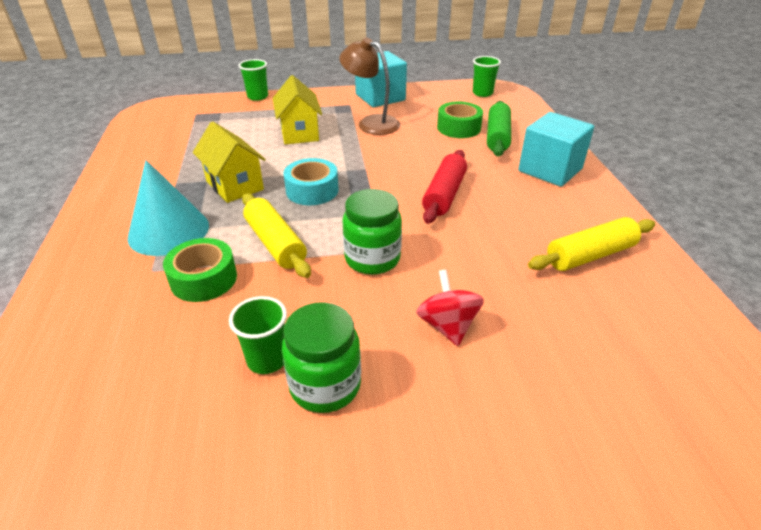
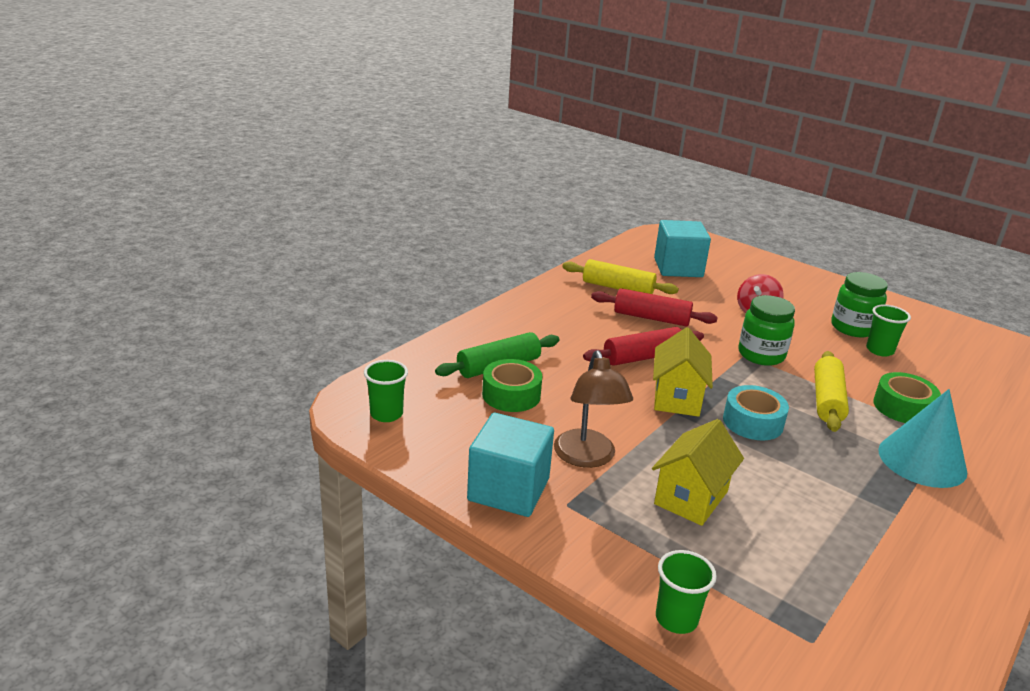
camera: 135 degrees left, 10 degrees down
yellow house [193,121,266,203] -> yellow house moved to [653,327,713,417]
turquoise cube [519,112,594,187] -> turquoise cube moved to [654,220,711,277]
none -> red rolling pin [591,288,718,326]

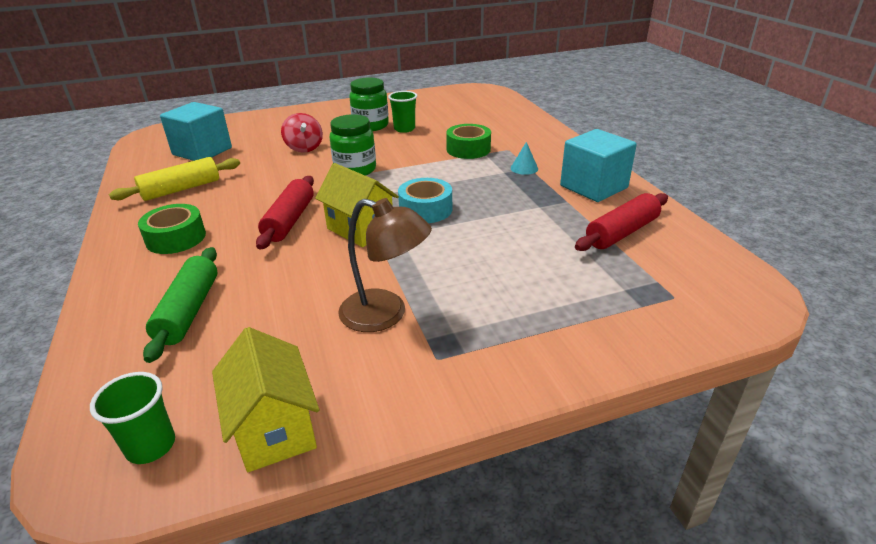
camera: 55 degrees left, 5 degrees up
turquoise cube [467,413,554,517] -> turquoise cube moved to [560,129,637,202]
green tape [482,359,542,412] -> green tape moved to [138,204,206,254]
red rolling pin [591,288,718,326] -> red rolling pin moved to [575,193,668,251]
yellow house [652,419,744,526] -> yellow house moved to [212,327,319,472]
green cup [656,550,717,634] -> none
yellow rolling pin [814,351,849,432] -> none
turquoise cone [878,389,967,488] -> turquoise cone [511,142,538,175], size x0.44

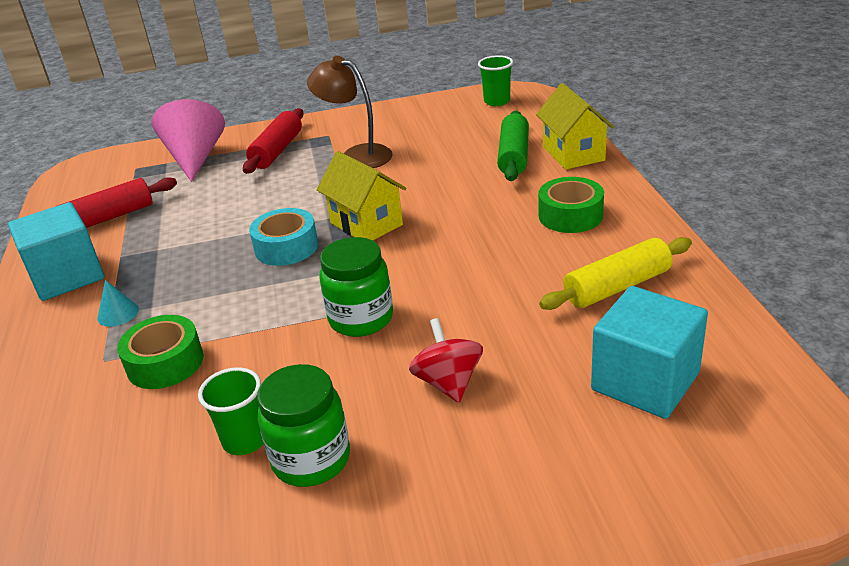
camera: 170 degrees left, 0 degrees up
yellow house [212,327,319,472] -> yellow house moved to [536,83,614,170]
red rolling pin [256,176,314,250] -> red rolling pin moved to [243,108,304,174]
none -> pink cone [152,99,225,182]

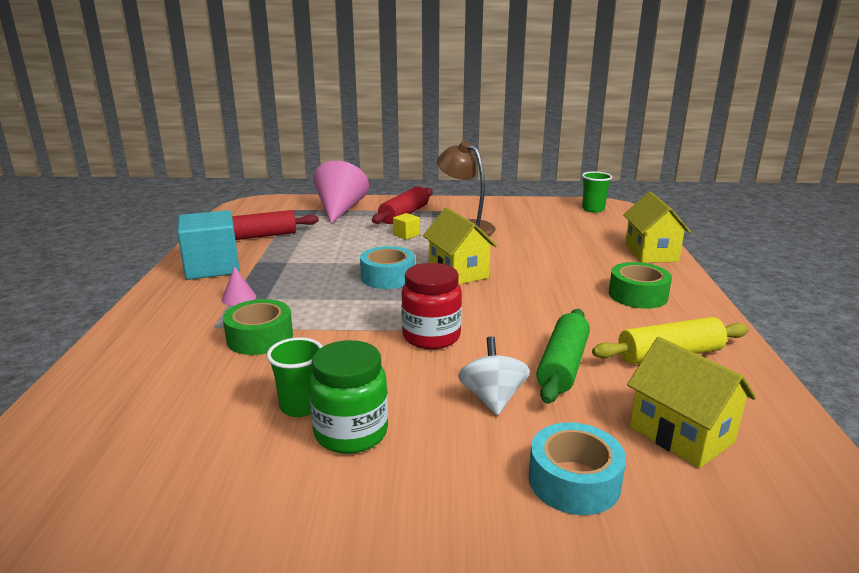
camera: 10 degrees right, 10 degrees down
turquoise cone [97,280,139,327] -> pink cone [222,266,256,306]
green jar [319,237,393,337] -> red jar [401,263,462,349]
red spinning top [409,318,483,403] -> white spinning top [458,336,530,416]
green rolling pin [497,111,529,181] -> green rolling pin moved to [536,309,590,404]
turquoise cube [591,286,708,419] -> yellow house [627,337,756,468]
none -> yellow cube [393,213,420,240]
none -> turquoise tape [529,422,626,515]

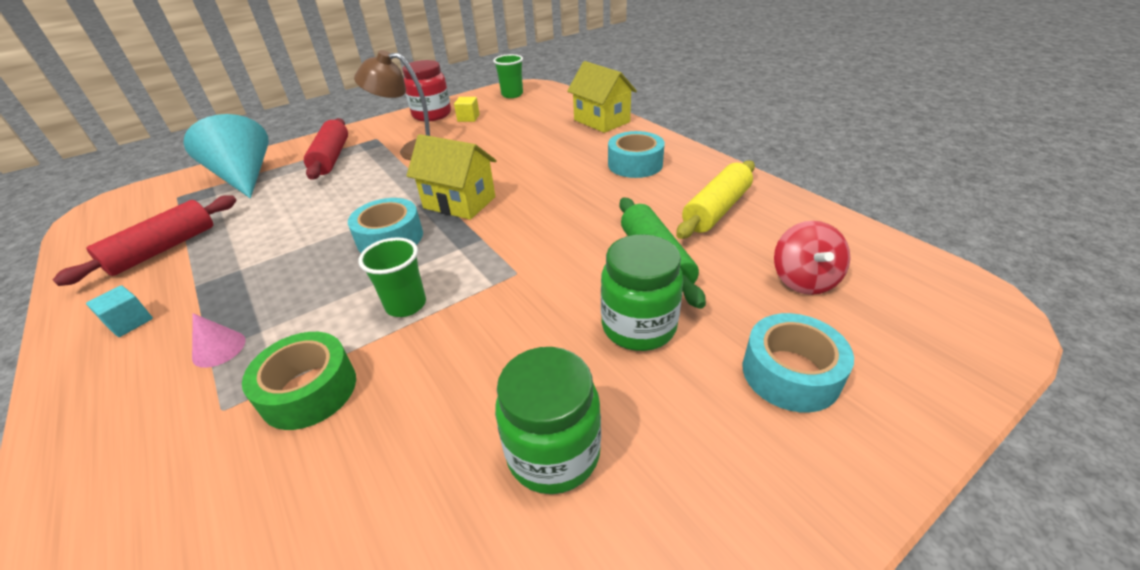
camera: 35 degrees left, 15 degrees up
turquoise cube [177,210,240,280] -> turquoise cube [86,285,153,337], size x0.43
green cup [267,337,323,417] -> green cup moved to [359,237,426,317]
pink cone [313,161,369,224] -> turquoise cone [184,114,269,198]
yellow cube [393,213,420,240] -> yellow cube moved to [454,97,480,122]
red jar [401,263,462,349] -> red jar moved to [402,60,451,122]
white spinning top [458,336,530,416] -> green jar [601,234,683,351]
green tape [609,262,672,309] -> turquoise tape [608,131,665,178]
yellow house [627,337,756,468] -> red spinning top [774,221,850,295]

